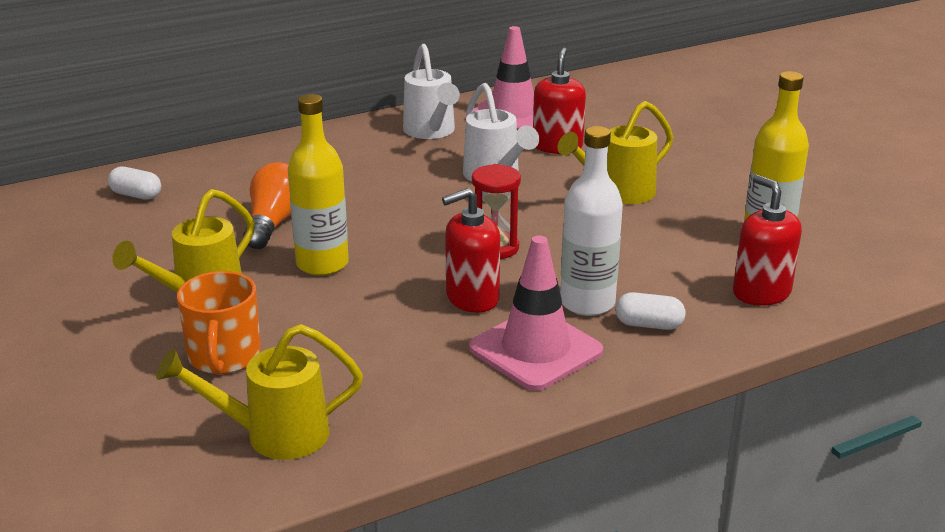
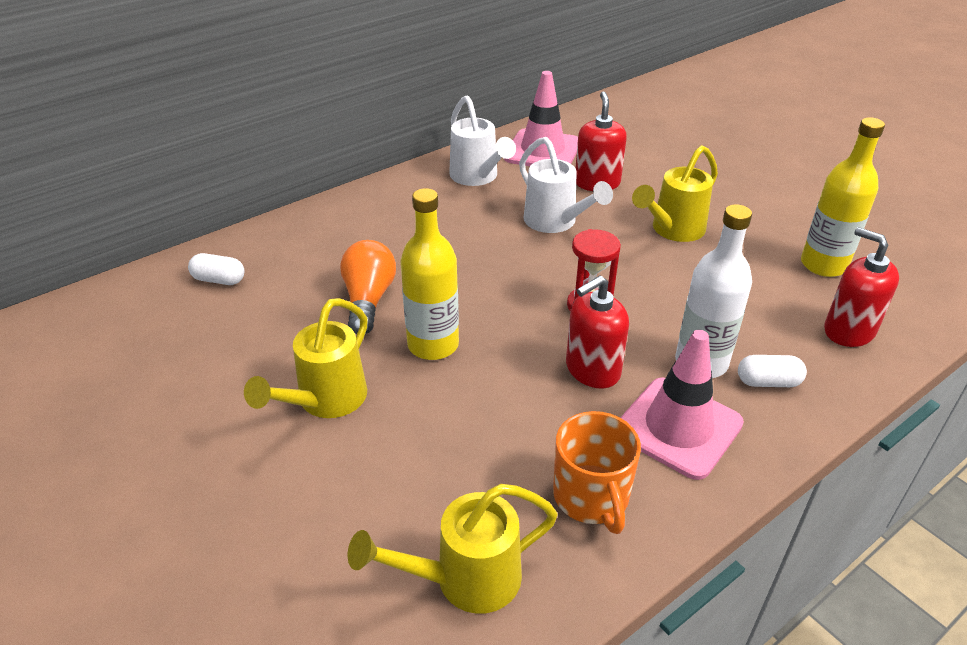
camera: 10 degrees left, 10 degrees up
orange mug [177,271,261,374] -> orange mug moved to [553,411,641,534]

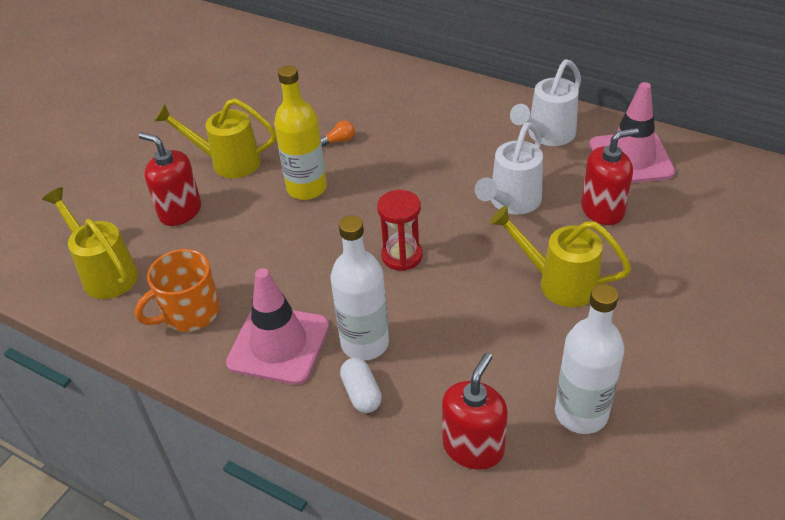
camera: 70 degrees right, 5 degrees up
white capsule [188,253,244,285] -> none
orange light bulb [340,240,396,334] -> orange light bulb [321,121,355,147], size x0.47
red soap dispenser [566,275,629,389] -> red soap dispenser moved to [139,132,201,226]
yellow bottle [801,117,885,277] -> white bottle [555,284,624,434]

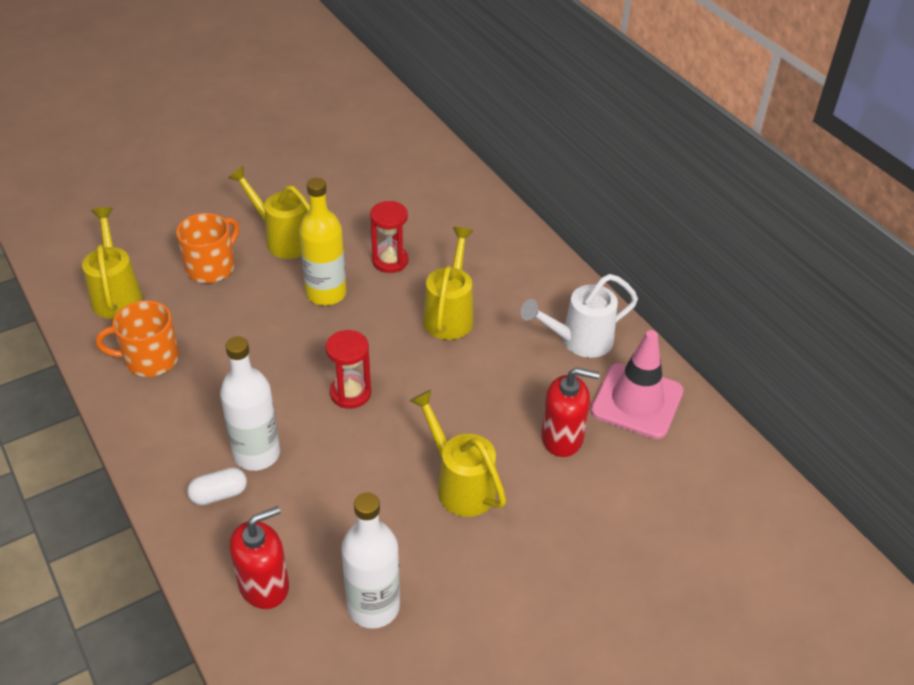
camera: 25 degrees right, 0 degrees up
red soap dispenser [139,132,201,226] -> orange mug [176,213,239,283]
pink traffic cone [226,268,329,385] -> none
orange light bulb [321,121,355,147] -> red hourglass [370,201,409,273]
white capsule [340,358,382,413] -> white capsule turned 60 degrees clockwise [187,467,247,505]
white watering can [475,122,543,214] -> none
none -> yellow watering can [423,227,474,340]

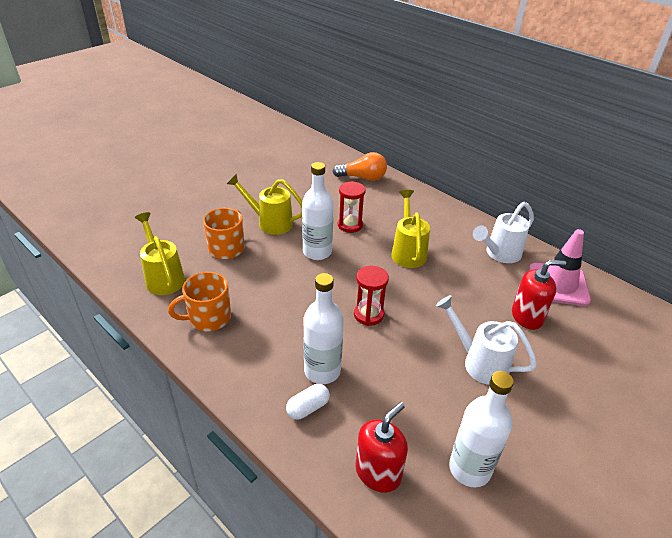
camera: 15 degrees left, 5 degrees down
yellow bottle [299,178,347,306] -> white bottle [302,162,334,260]
yellow watering can [410,390,507,517] -> white watering can [436,295,537,385]
none -> orange light bulb [332,152,387,181]

